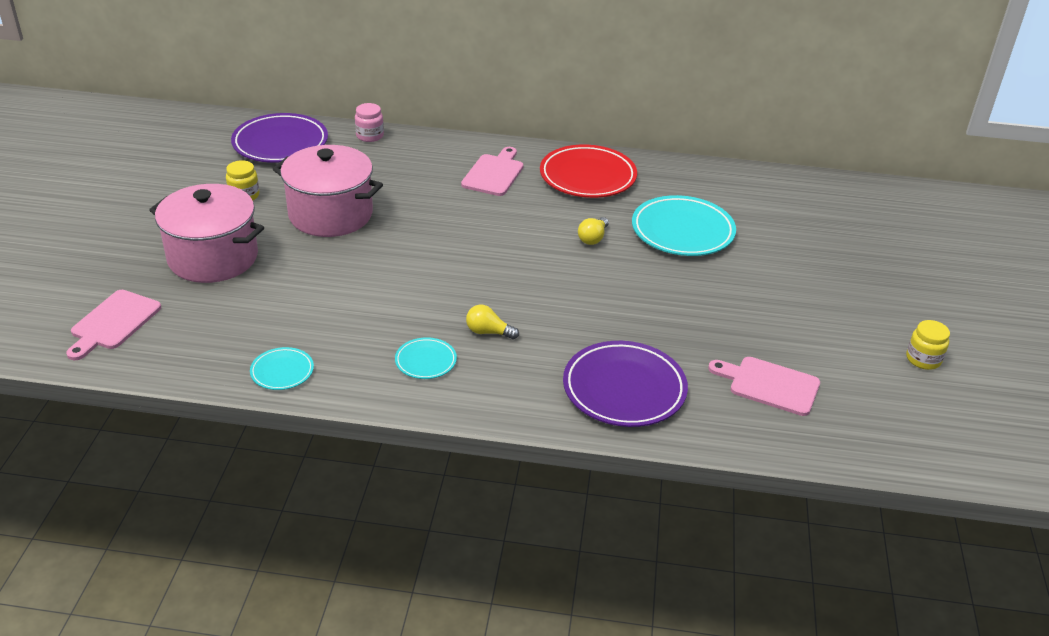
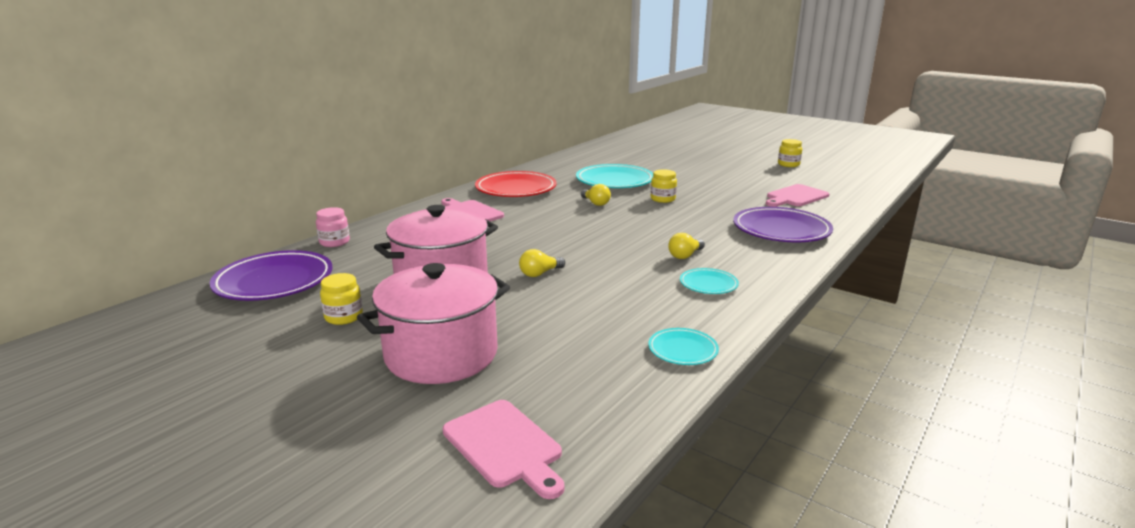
camera: 60 degrees left, 15 degrees down
none -> yellow light bulb [519,249,565,277]
none -> yellow jar [651,169,677,203]

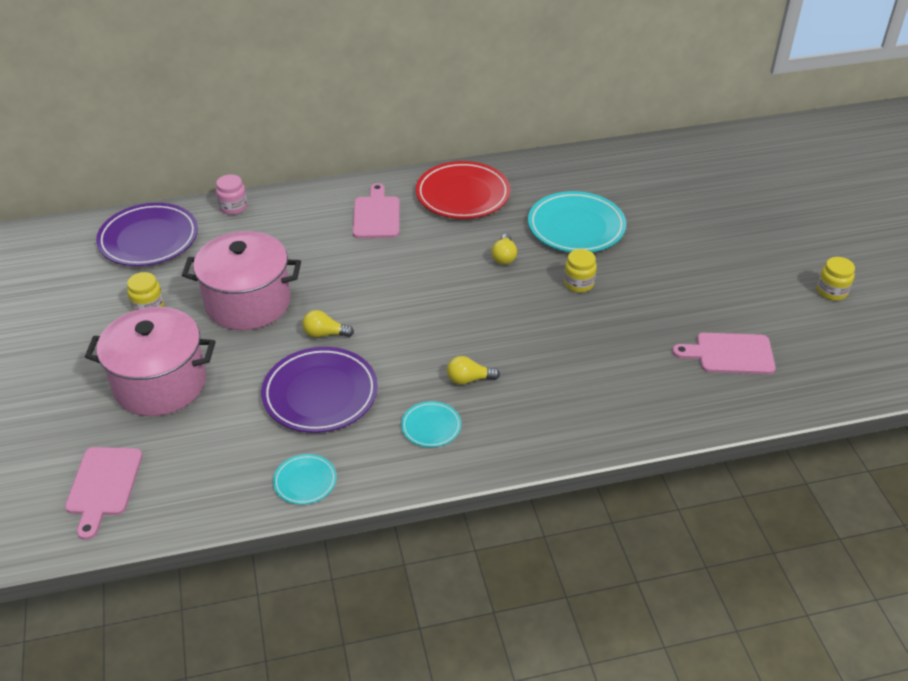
camera: 40 degrees right, 20 degrees up
purple plate [733,207,833,242] -> purple plate moved to [261,347,378,433]

